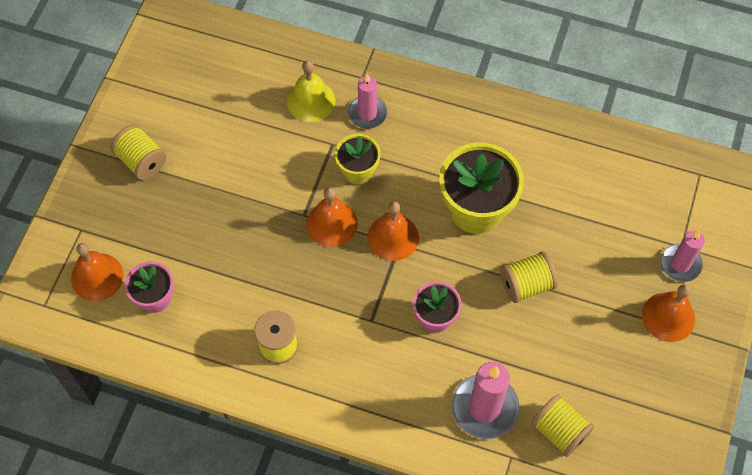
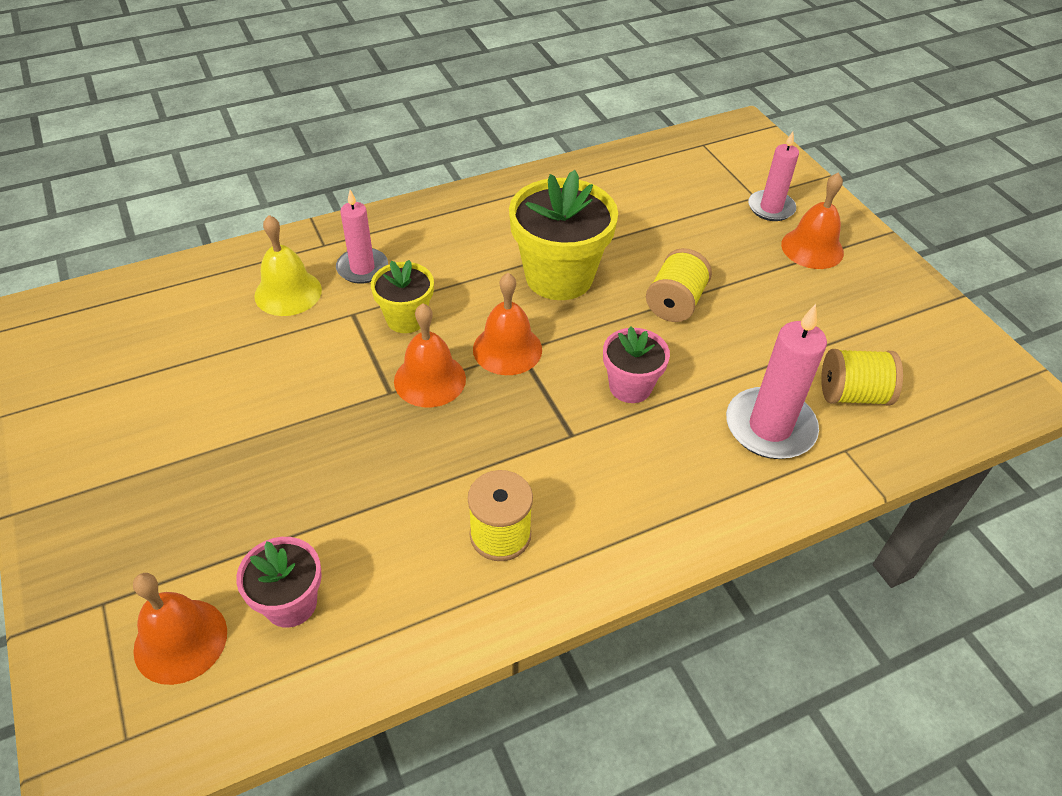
camera: 45 degrees left, 15 degrees down
yellow spool [110,124,167,180] -> none

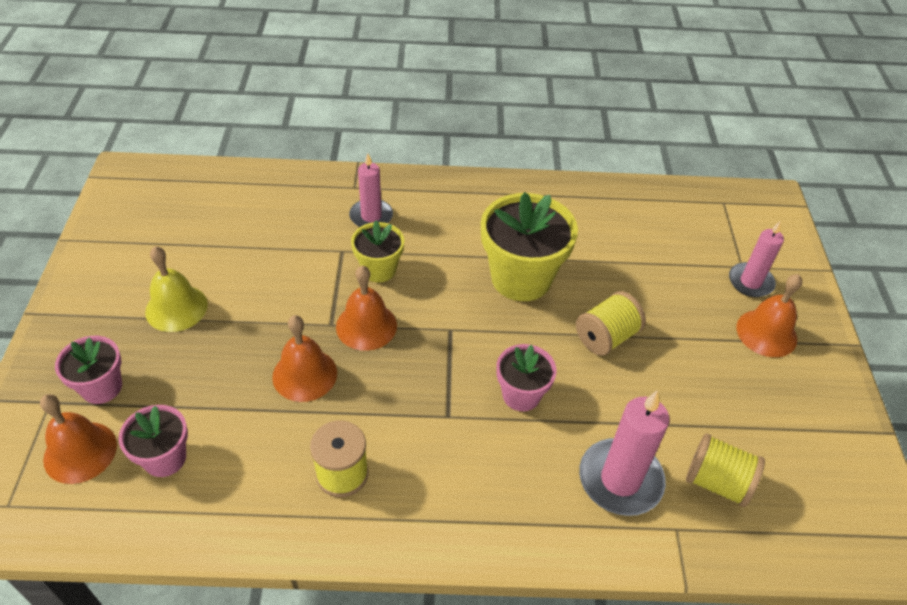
camera: 25 degrees right, 0 degrees up
yellow bell [254,215,322,316] -> yellow bell moved to [145,246,208,332]
orange bell [473,273,542,375] -> orange bell moved to [272,315,337,402]
none -> pink flower pot [55,336,122,404]

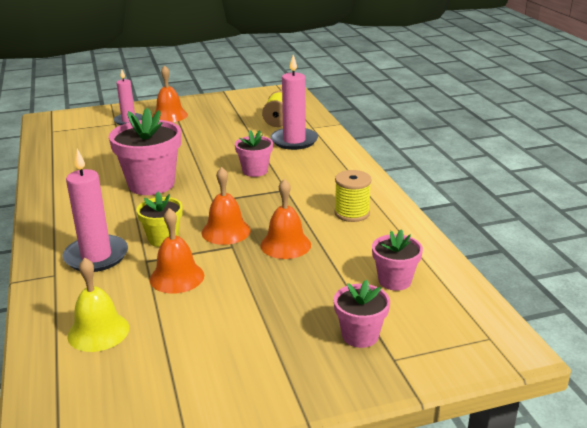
camera: 105 degrees left, 20 degrees down
orange bell [40,394,117,484] -> orange bell moved to [150,208,204,294]
yellow bell [145,246,208,332] -> yellow bell moved to [67,258,129,352]
pink candle [349,154,393,227] -> pink candle [62,149,128,272], size x1.53
yellow flower pot [481,192,578,301] -> pink flower pot [109,108,181,195]
yellow spool [576,291,646,356] -> none

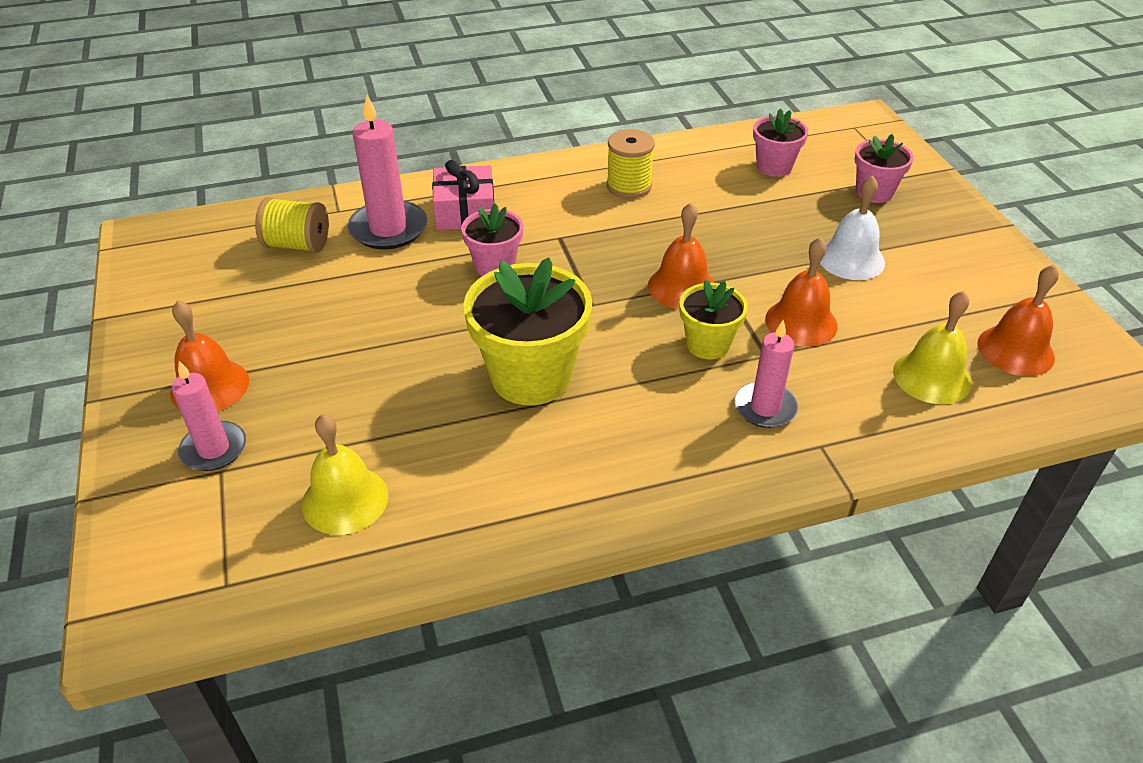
camera: 90 degrees left, 15 degrees up
pink candle [62,149,128,272] -> pink candle [734,319,798,428], size x0.65
pink flower pot [109,108,181,195] -> yellow flower pot [463,257,592,406]
orange bell [261,179,311,259] -> orange bell moved to [978,265,1059,376]
none -> yellow bell [302,414,388,535]
none -> pink gift [432,160,494,230]
none -> white bell [820,176,885,280]

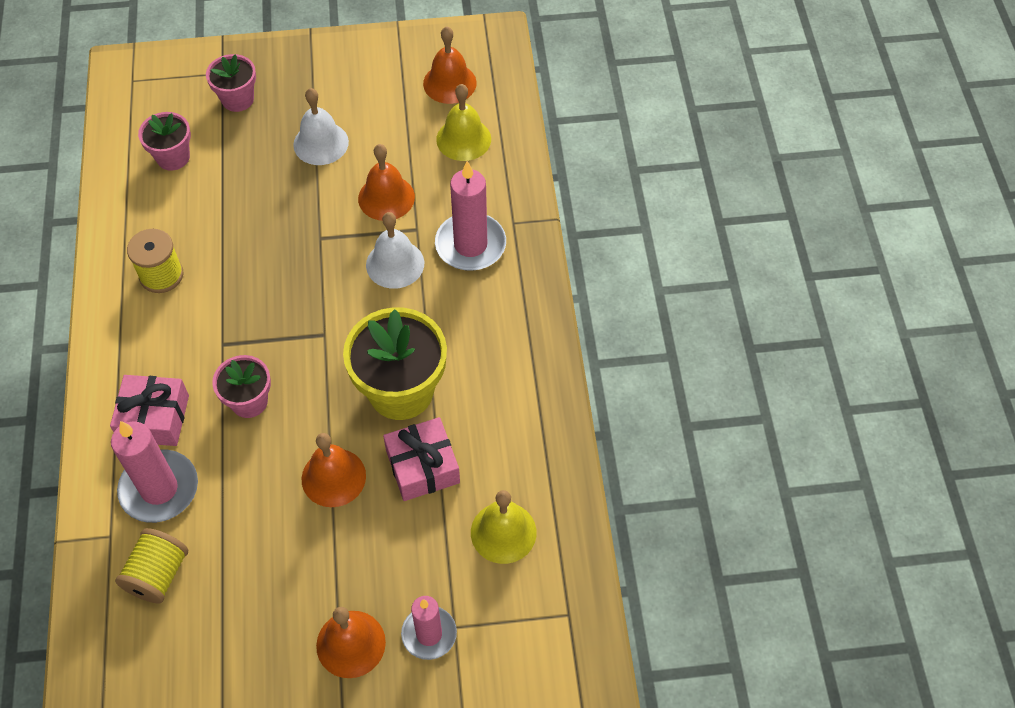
camera: 80 degrees left, 15 degrees up
orange bell [648,203,715,309] -> orange bell moved to [302,433,366,507]
yellow flower pot [679,280,748,359] -> white bell [366,212,424,289]
pink candle [734,319,798,428] -> pink candle [435,161,506,271], size x1.53
none -> pink gift [383,417,460,501]

